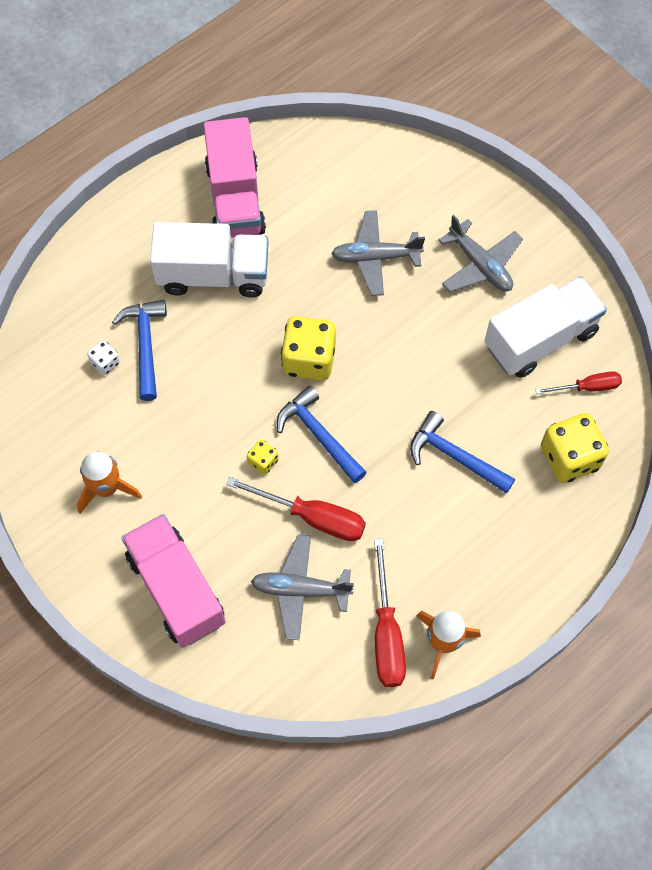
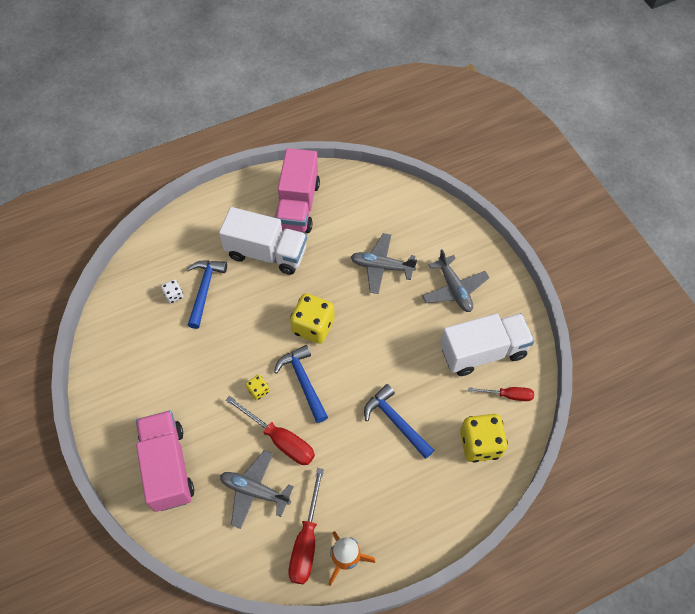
camera: 15 degrees right, 5 degrees down
orange rocket [77,451,142,514] -> none

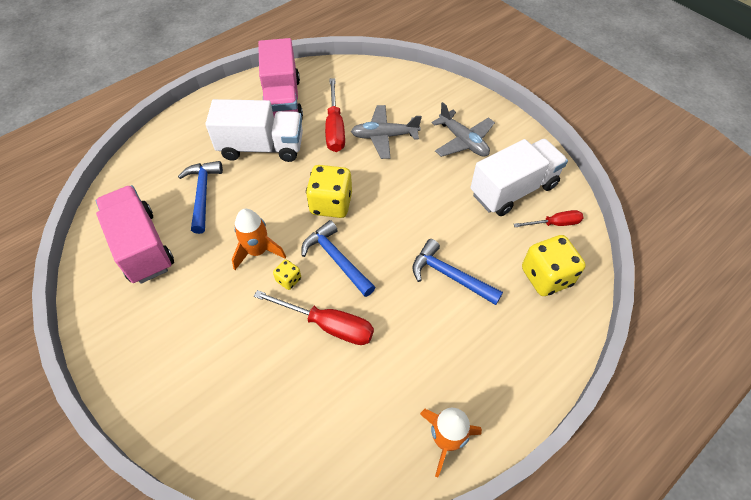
camera: 15 degrees left, 5 degrees down
pink truck [136,411,194,512] -> pink truck moved to [96,185,174,284]
white dice [161,279,183,304] -> none
grey plane [220,450,294,529] -> none
red screwdriver [288,468,324,584] -> red screwdriver moved to [325,78,345,152]
none -> orange rocket [232,209,286,270]

